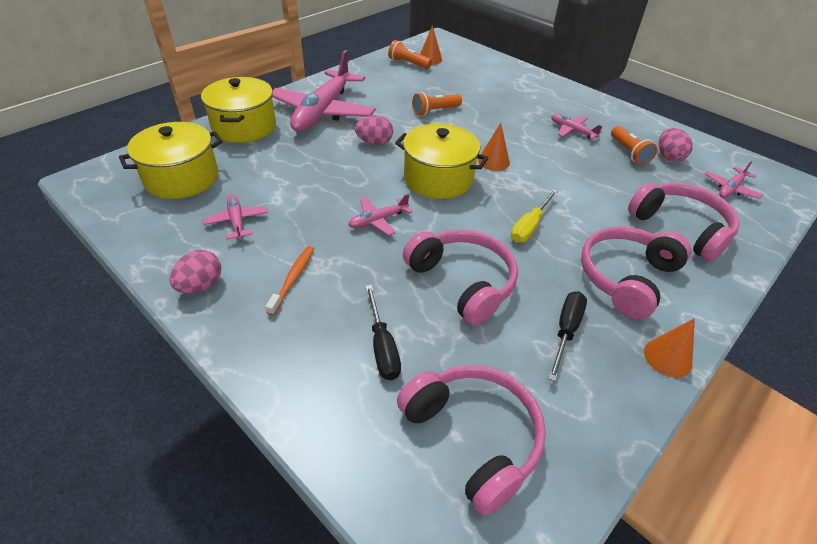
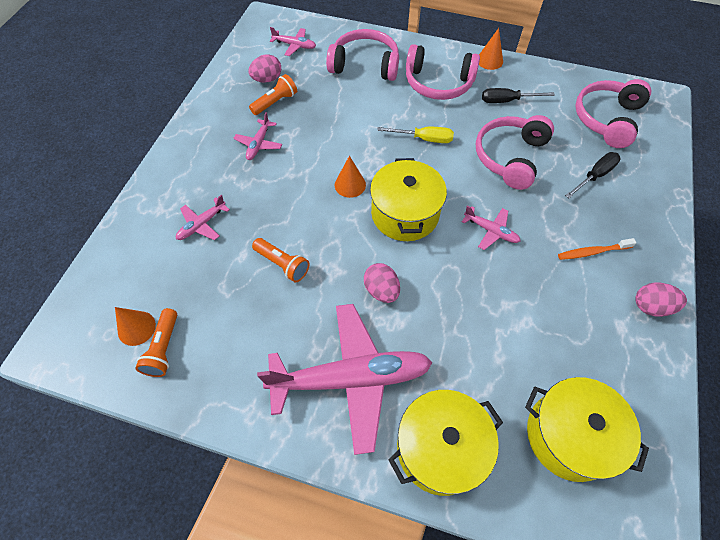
camera: 115 degrees left, 15 degrees up
pink plane [203,195,268,240] -> pink plane moved to [176,195,230,240]
pink headphones [628,183,739,262] -> pink headphones turned 75 degrees clockwise [326,29,399,81]

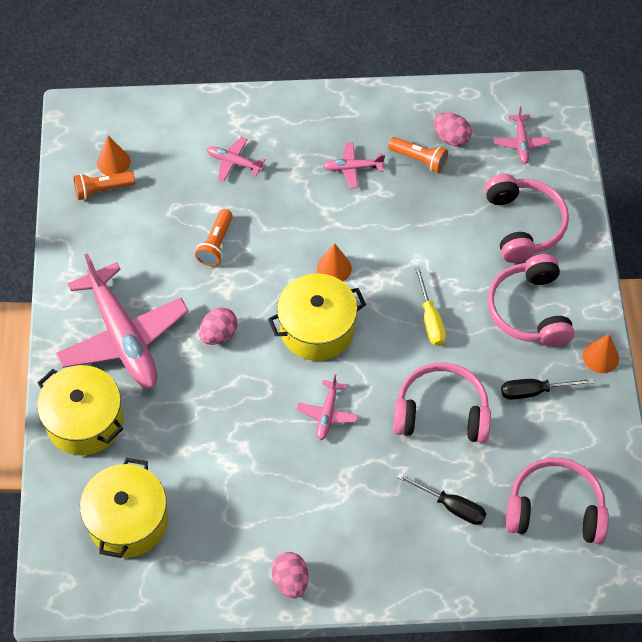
camera: 70 degrees right, 0 degrees up
black screwdriver [482,88,555,103] -> black screwdriver turned 75 degrees counterclockwise [501,378,594,400]
orange toothbrush [558,238,636,260] -> none

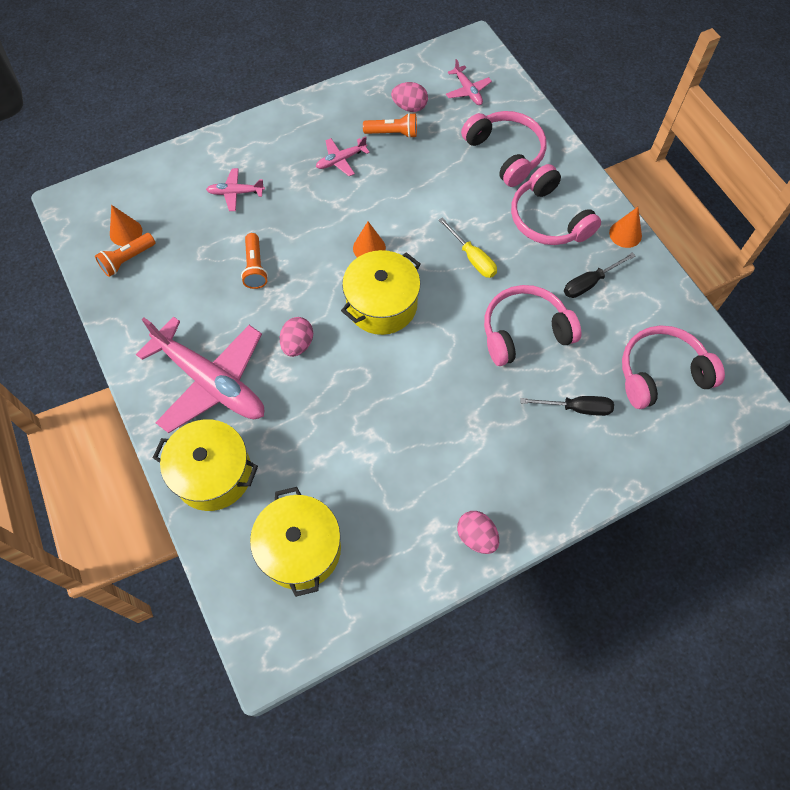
camera: 25 degrees left, 5 degrees up
pink plane [297,374,358,440] -> none

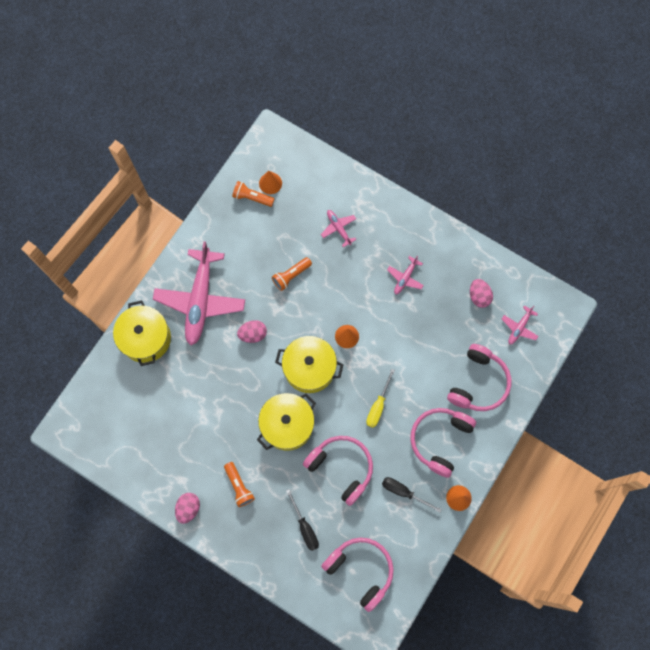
camera: 60 degrees right, 10 degrees up
yellow pot [250,487,341,597] -> yellow pot moved to [257,393,316,451]
pink plane [316,136,370,176] -> pink plane turned 90 degrees counterclockwise [387,255,424,294]
orange flashlight [363,113,417,138] -> orange flashlight moved to [224,462,255,507]

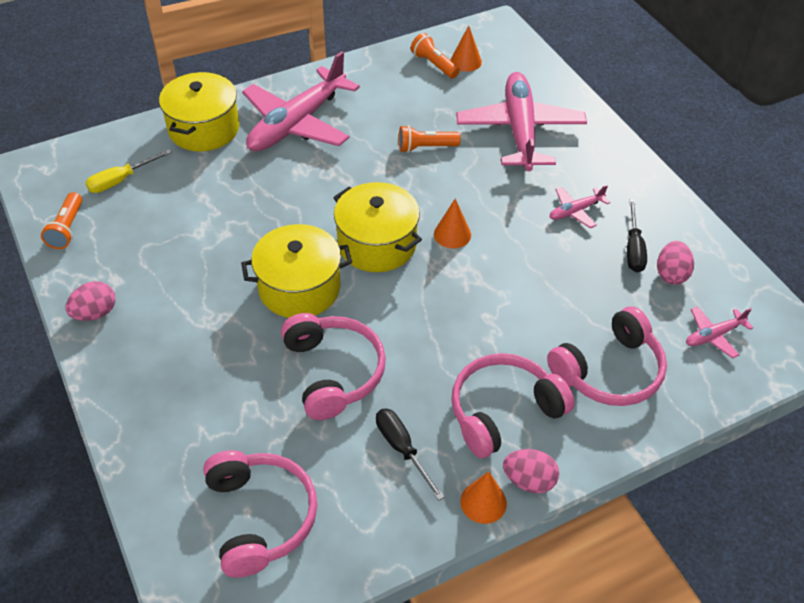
camera: 30 degrees right, 25 degrees down
orange flashlight [224,462,255,507] -> orange flashlight moved to [41,192,82,249]
pink egg [237,320,267,343] -> pink egg moved to [503,449,559,493]
black screwdriver [286,489,319,551] -> black screwdriver moved to [627,199,647,272]
pink plane [321,210,357,247] -> pink plane [456,72,587,171], size x2.29
yellow screwdriver [366,369,395,428] -> yellow screwdriver moved to [86,150,172,193]

